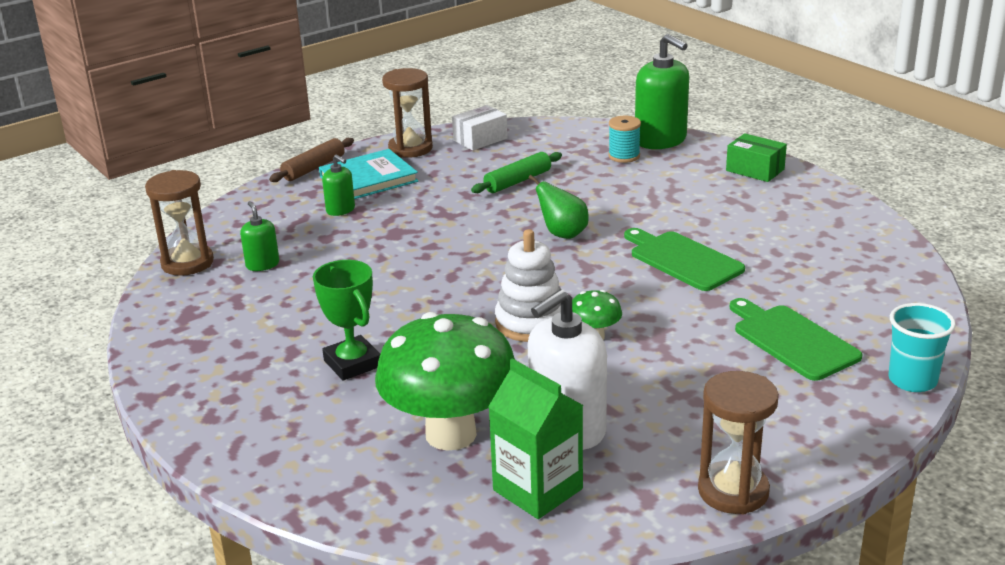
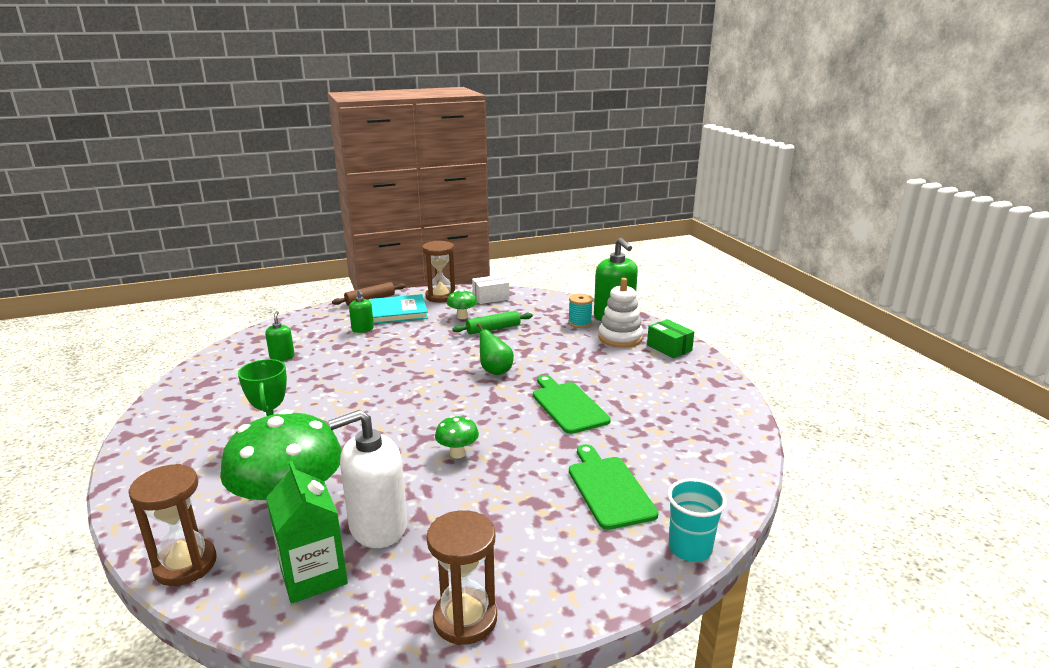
camera: 15 degrees right, 5 degrees down
brown hourglass [145,170,214,276] -> brown hourglass moved to [128,464,217,586]
white stacking toy [495,229,561,342] -> white stacking toy moved to [598,278,643,347]
none -> green mushroom [447,290,477,319]

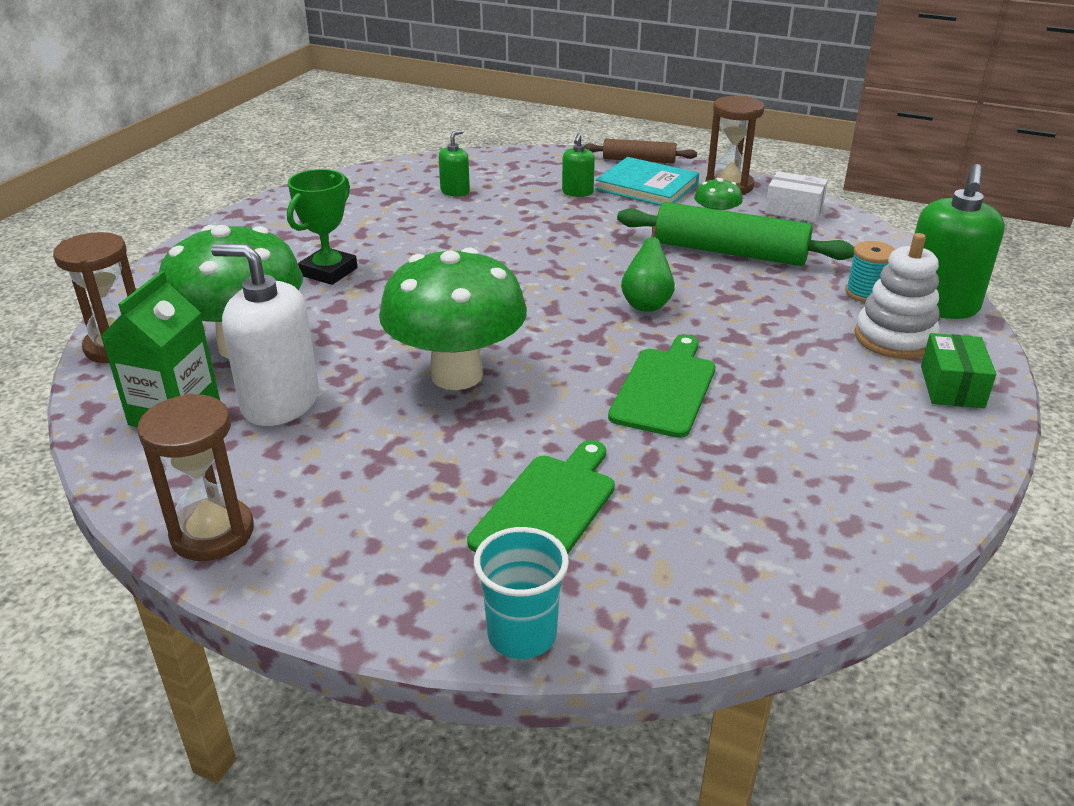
camera: 45 degrees right, 10 degrees up
green mushroom [435,416,479,459] -> green mushroom [379,247,527,390], size x2.32
green rolling pin [452,311,533,334] -> green rolling pin [617,202,854,266], size x1.74

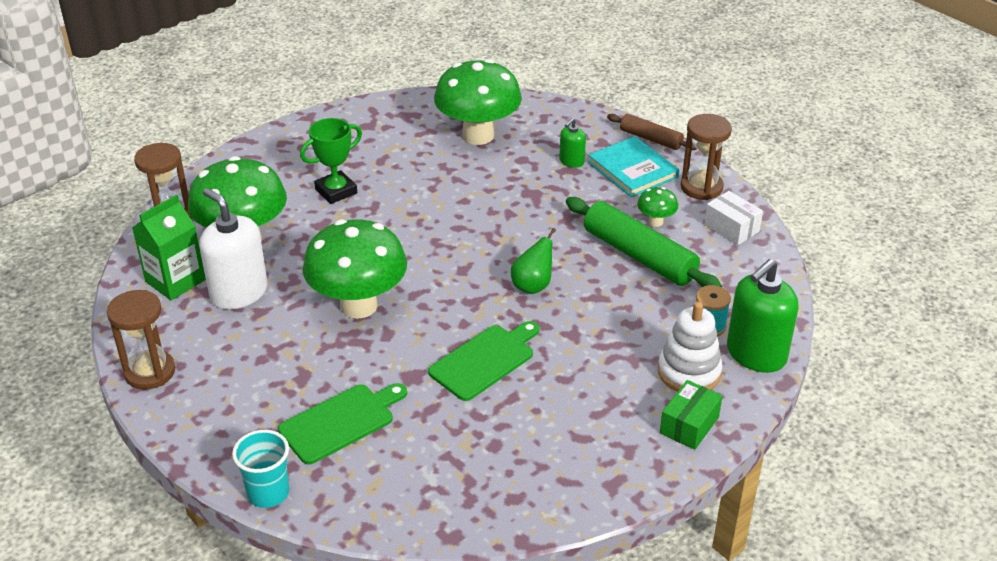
camera: 25 degrees right, 5 degrees up
green soap dispenser [439,130,470,197] -> green mushroom [434,59,522,145]

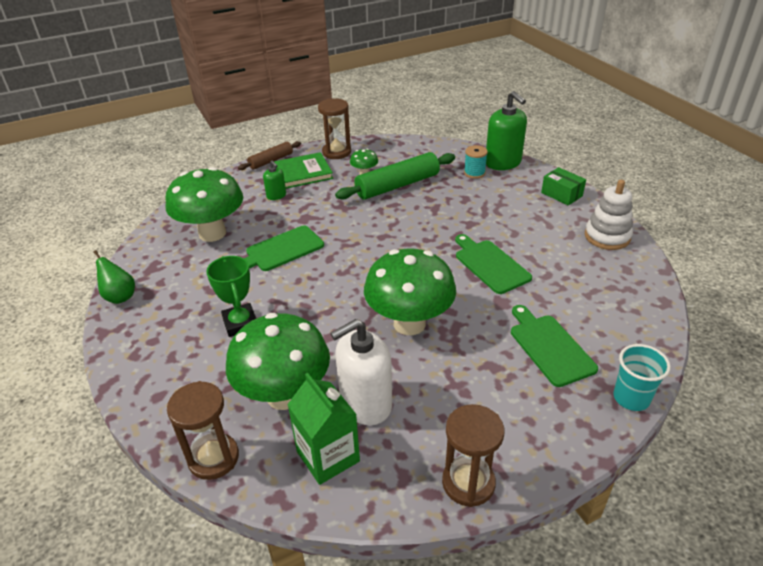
camera: 75 degrees left, 0 degrees up
green pear [511,228,556,294] -> green pear moved to [94,250,135,304]
turquoise book [588,136,679,197] -> green book [273,152,333,189]
white stacking toy [658,302,723,392] -> white stacking toy moved to [585,180,633,250]
white box [704,191,763,245] -> none
none -> green cutting board [244,225,324,271]

